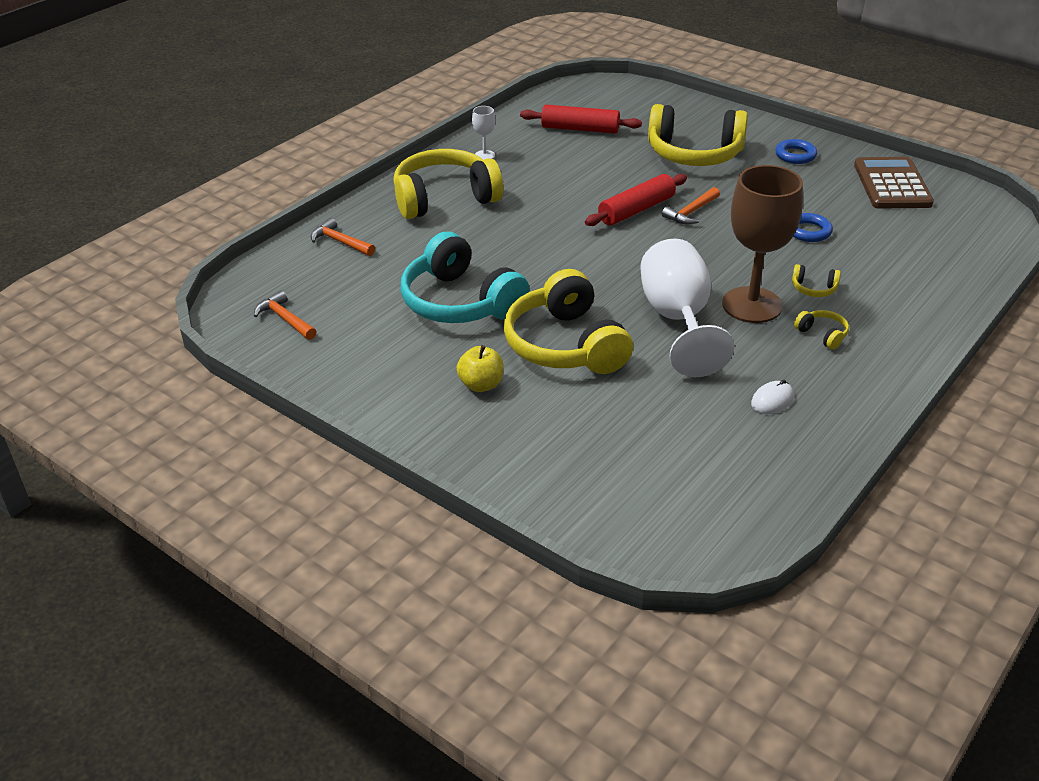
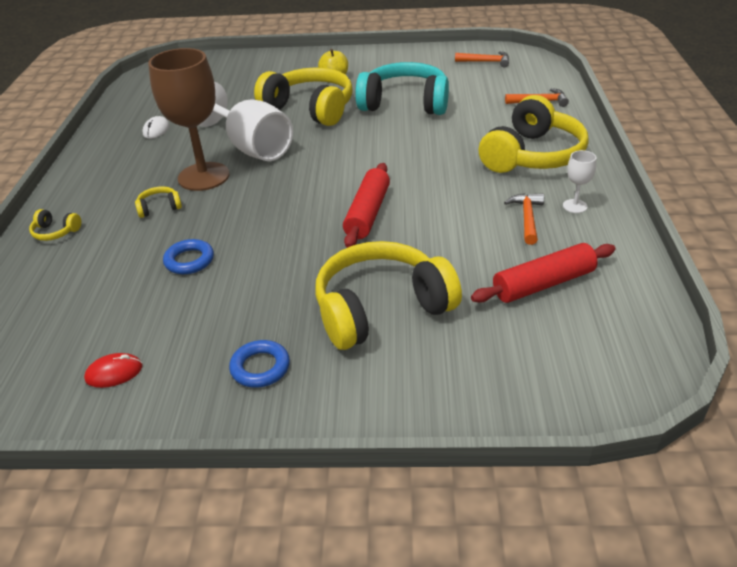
camera: 145 degrees right, 0 degrees up
orange hammer [662,187,720,225] -> orange hammer moved to [504,193,544,245]
yellow headphones [794,310,849,350] -> yellow headphones moved to [29,209,81,241]
brown calculator [854,157,934,209] -> red mouse [84,353,143,388]

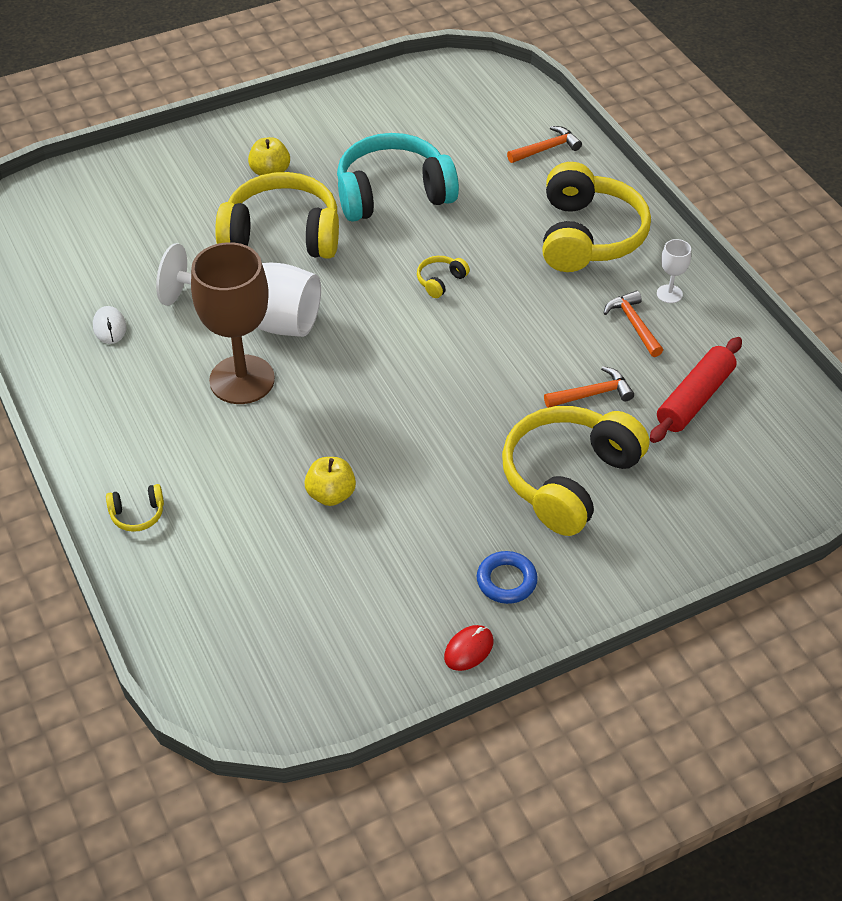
camera: 30 degrees left, 10 degrees up
red mouse [84,353,143,388] -> red mouse moved to [444,625,493,671]
yellow headphones [135,186,182,218] -> yellow headphones moved to [417,256,470,298]
blue ring [163,239,214,274] -> yellow apple [304,457,356,506]
red rolling pin [343,163,390,248] -> none
orange hammer [455,51,509,68] -> orange hammer moved to [544,366,634,408]

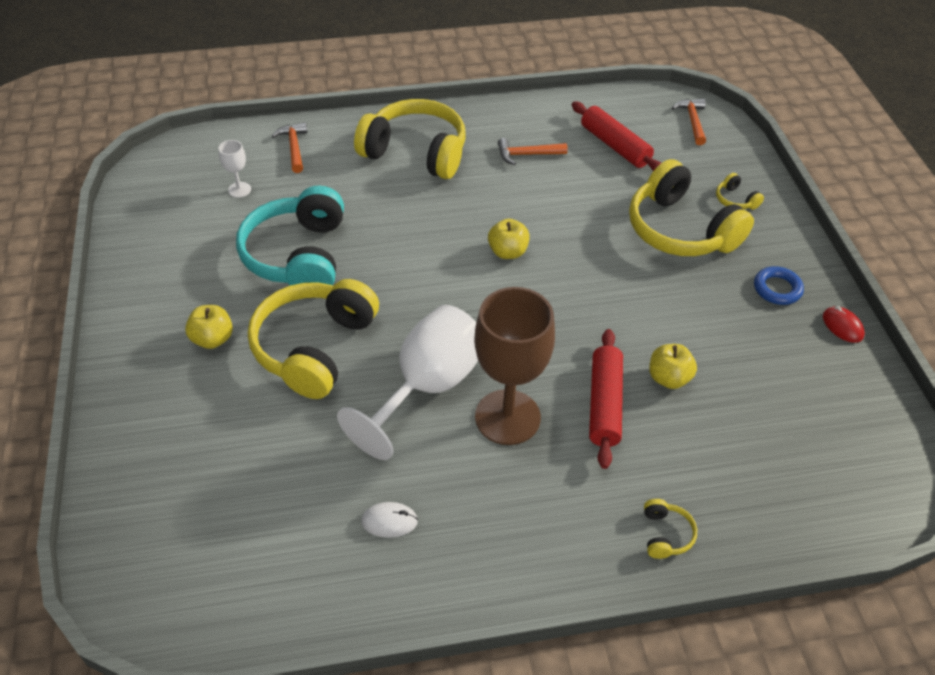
camera: 75 degrees left, 0 degrees up
yellow headphones [417,256,470,298] -> yellow headphones moved to [716,173,764,210]
orange hammer [544,366,634,408] -> orange hammer moved to [672,99,706,145]
white goblet [657,239,691,303] -> white goblet moved to [218,140,251,198]
none -> yellow apple [488,219,530,259]
none -> red rolling pin [589,329,623,469]

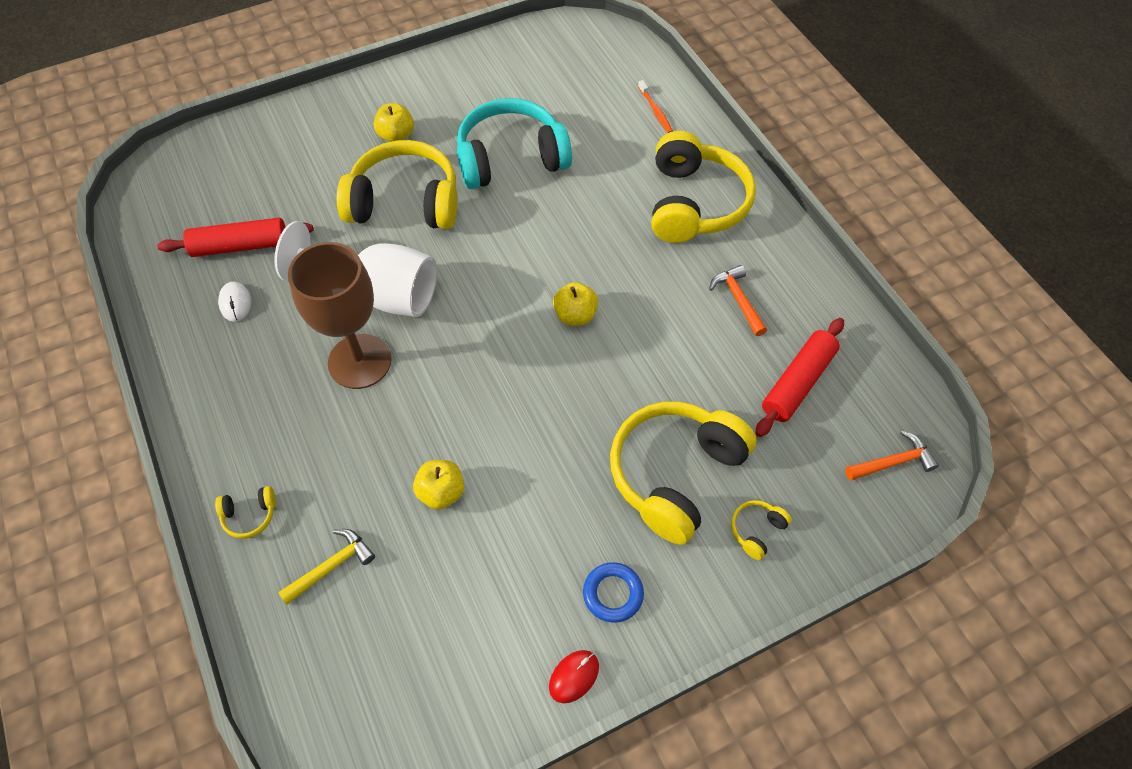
camera: 75 degrees right, 10 degrees up
white goblet [218,140,251,198] -> none
orange hammer [272,122,308,173] -> orange toothbrush [638,80,673,133]
red rolling pin [589,329,623,469] -> red rolling pin moved to [157,218,314,257]
none -> yellow hammer [278,529,375,605]

